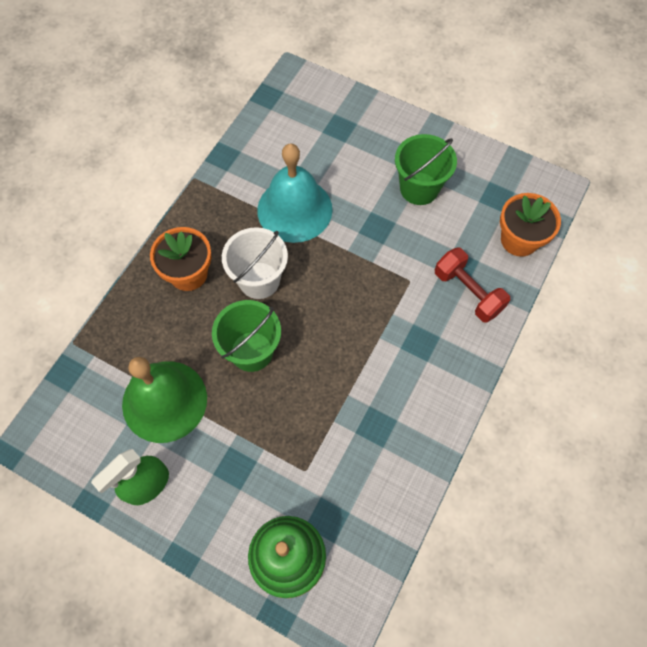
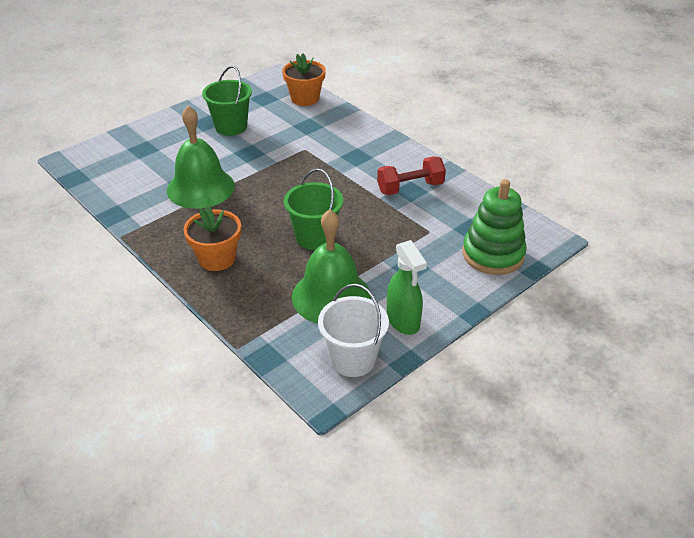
camera: 70 degrees left, 25 degrees down
white bucket [222,227,288,299] -> white bucket moved to [318,284,389,377]
turquoise bell [257,143,332,243] -> green bell [167,105,235,209]
red dumbbell [435,248,510,323] -> red dumbbell moved to [377,156,446,195]

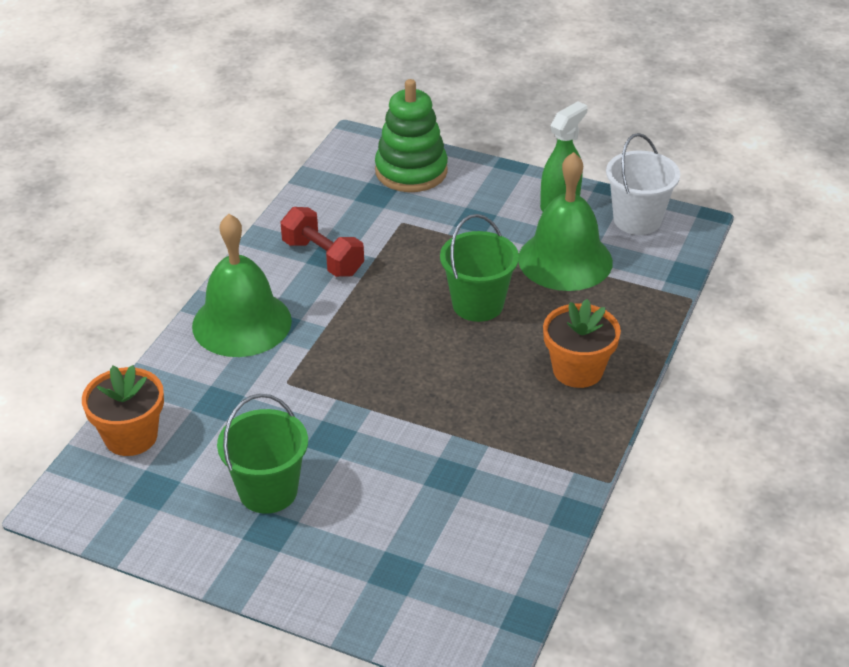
camera: 115 degrees left, 0 degrees up
green bell [167,105,235,209] -> green bell moved to [192,214,292,357]

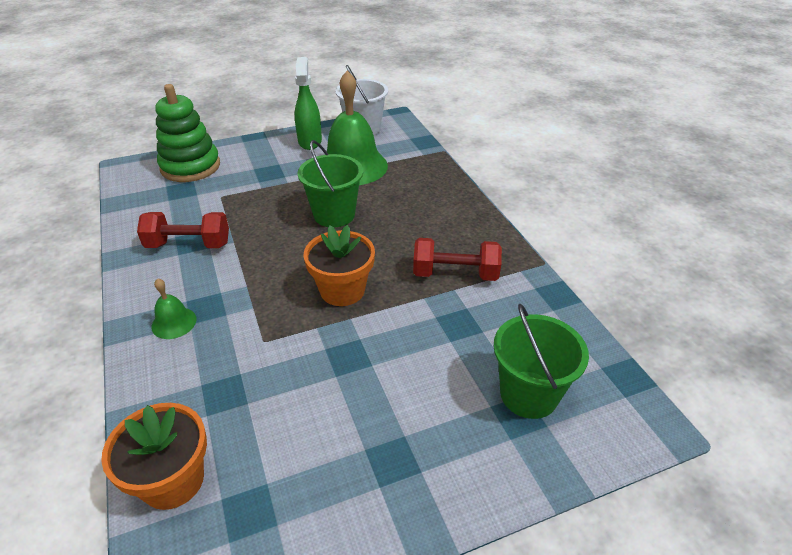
camera: 45 degrees left, 0 degrees up
green bell [192,214,292,357] -> green bell [151,278,196,339], size x0.45
green bucket [217,394,308,514] -> green bucket moved to [494,304,589,419]
orange flower pot [543,299,621,388] -> orange flower pot moved to [304,225,375,306]
none -> red dumbbell [413,238,502,281]

